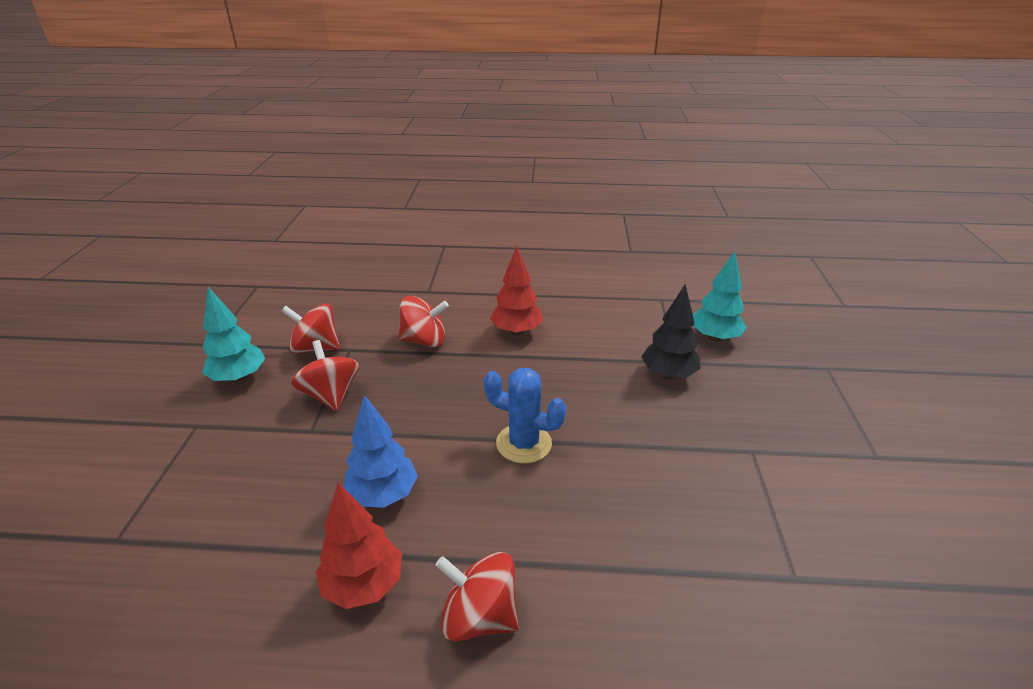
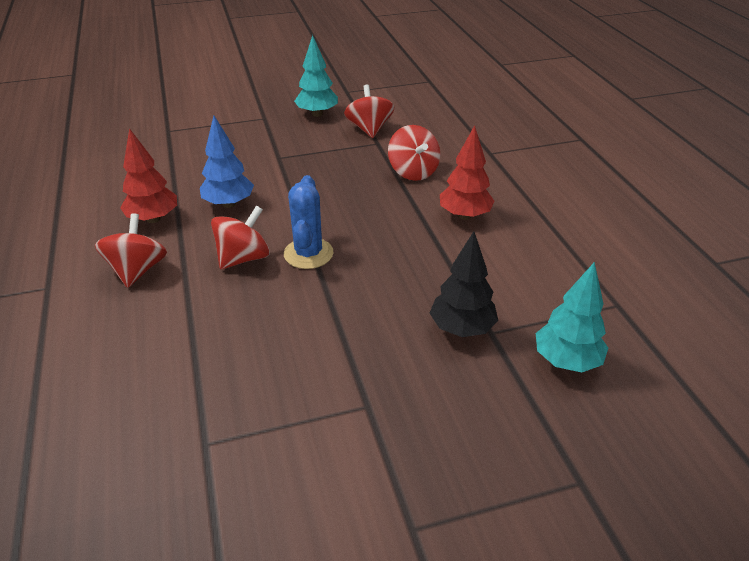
camera: 70 degrees right, 5 degrees up
red spinning top [291,340,359,411] -> red spinning top moved to [211,205,270,269]

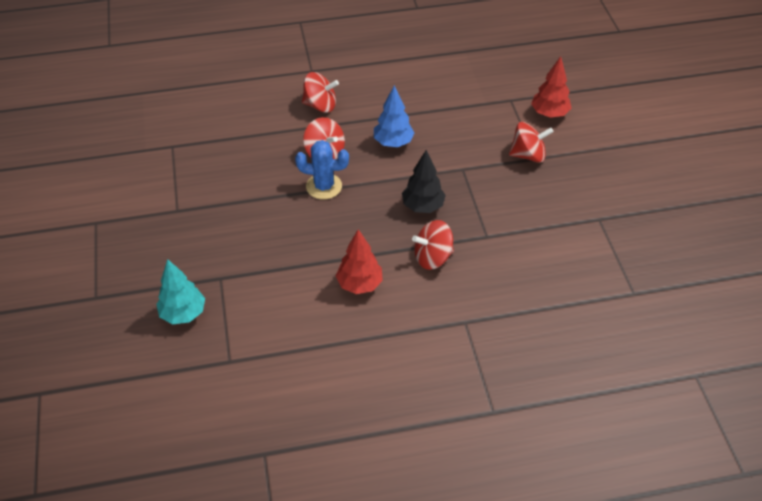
camera: 95 degrees right, 10 degrees up
red tree [120,128,177,223] -> red tree moved to [531,56,572,118]
turquoise tree [294,35,338,117] -> none
red spinning top [344,85,394,138] -> red spinning top moved to [509,122,553,163]
black tree [430,231,498,337] -> black tree moved to [402,150,446,213]

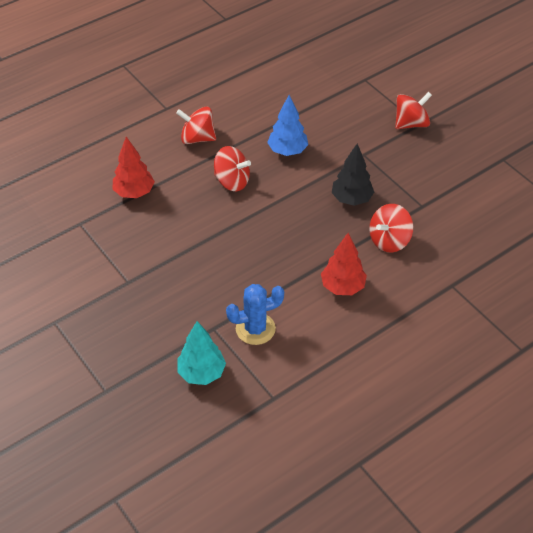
camera: 25 degrees left, 0 degrees up
blue cactus [295,140,349,199] -> blue cactus moved to [226,284,284,345]
red spinning top [302,72,339,113] -> red spinning top turned 150 degrees counterclockwise [176,107,216,144]
red tree [531,56,572,118] -> red tree moved to [113,137,155,198]

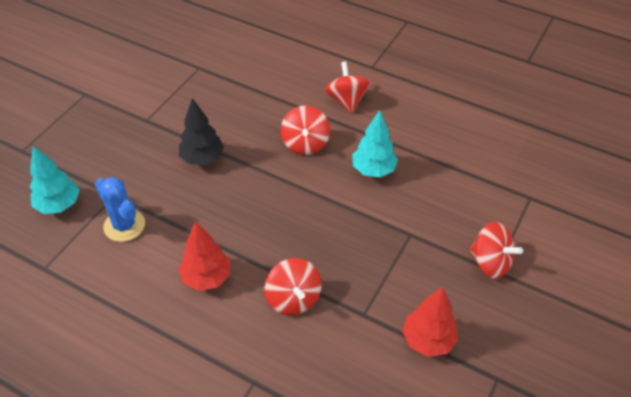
camera: 65 degrees right, 0 degrees up
red tree [113,137,155,198] -> red tree moved to [402,287,458,357]
blue tree [267,95,308,156] -> turquoise tree [352,110,398,177]
black tree [332,144,374,206] -> black tree moved to [179,98,224,165]
red spinning top [369,204,413,253] -> red spinning top turned 135 degrees counterclockwise [264,258,322,315]

